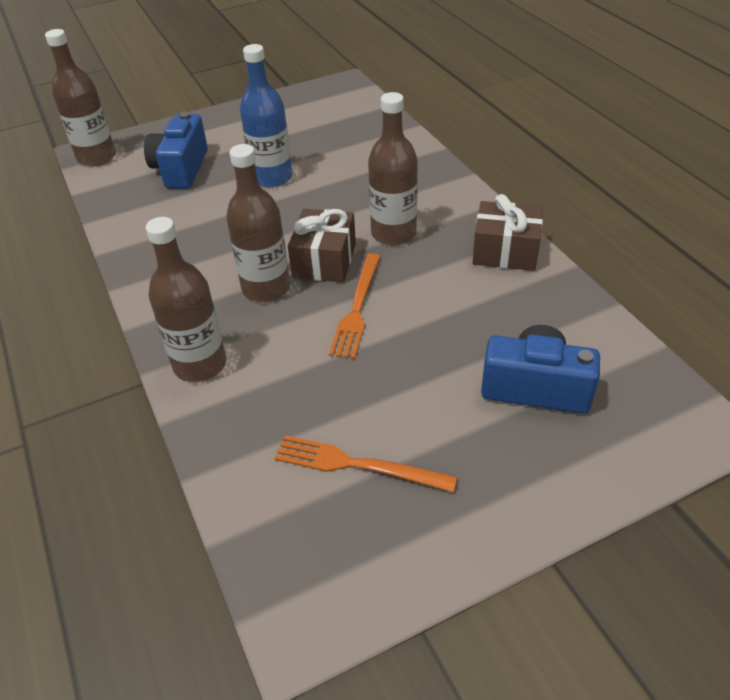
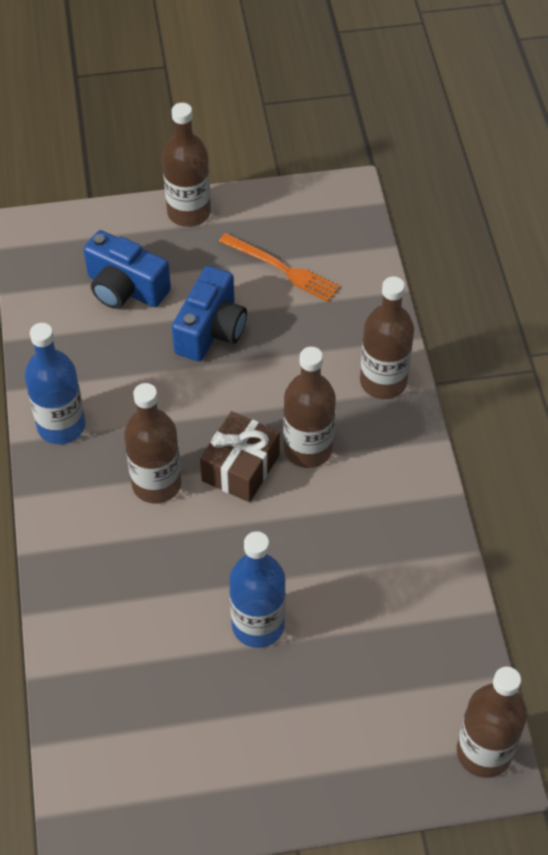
camera: 165 degrees left, 10 degrees up
blue camera [144,112,208,189] -> blue camera moved to [172,266,247,361]
orange fork [329,253,381,359] -> none
brown gift [472,194,543,271] -> blue bottle [25,323,85,444]
none -> brown bottle [162,103,211,227]

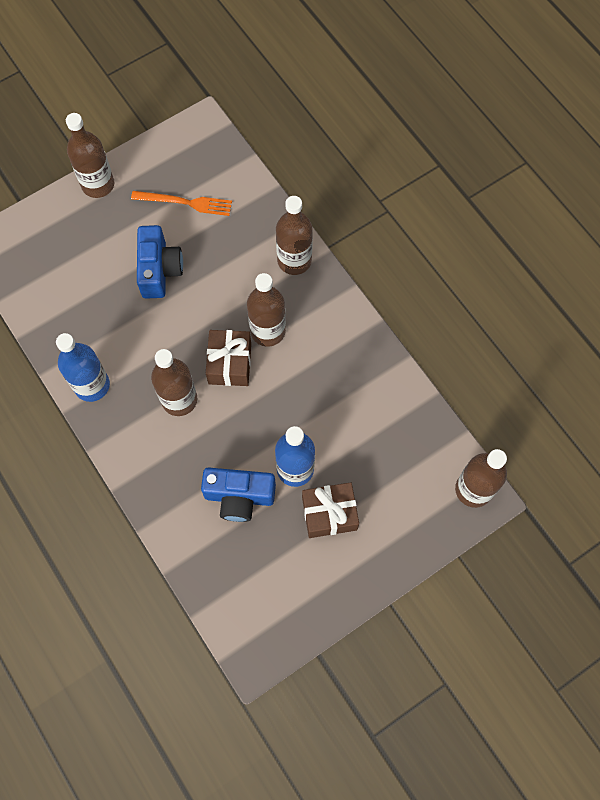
camera: 25 degrees left, 15 degrees up
blue camera [84,230,171,309] -> blue camera moved to [201,467,276,522]
none -> brown gift [302,482,359,538]

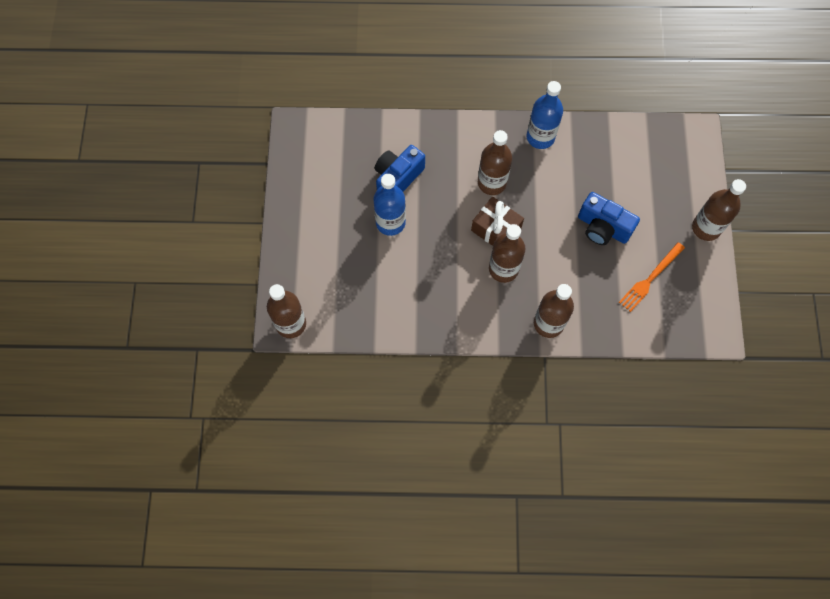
camera: 125 degrees right, 0 degrees up
brown gift [302,482,359,538] -> none

